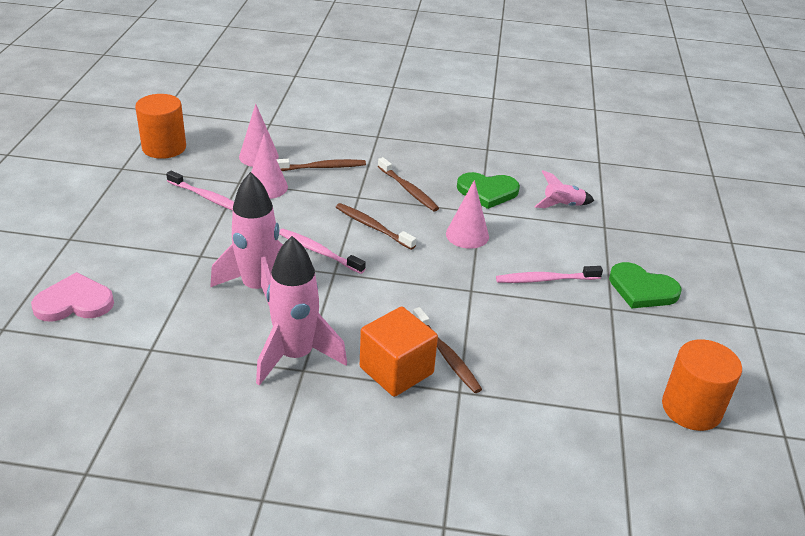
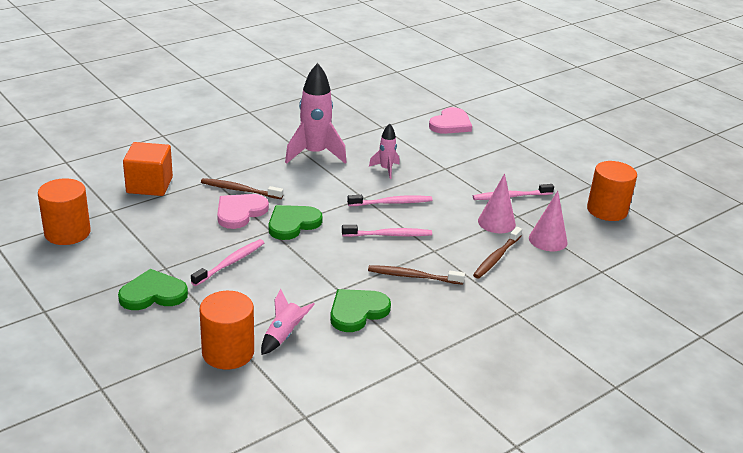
camera: 135 degrees right, 5 degrees down
pink rocket [210,172,283,305] -> pink rocket [369,123,400,179], size x0.52
brown toothbrush [336,203,416,250] -> pink toothbrush [342,225,432,237]
orange cube [360,306,438,397] -> orange cube moved to [123,142,173,196]
pink cone [446,180,489,249] -> none
none -> orange cylinder [199,291,254,369]
none -> pink heart [217,194,269,229]
none -> green heart [269,205,323,240]

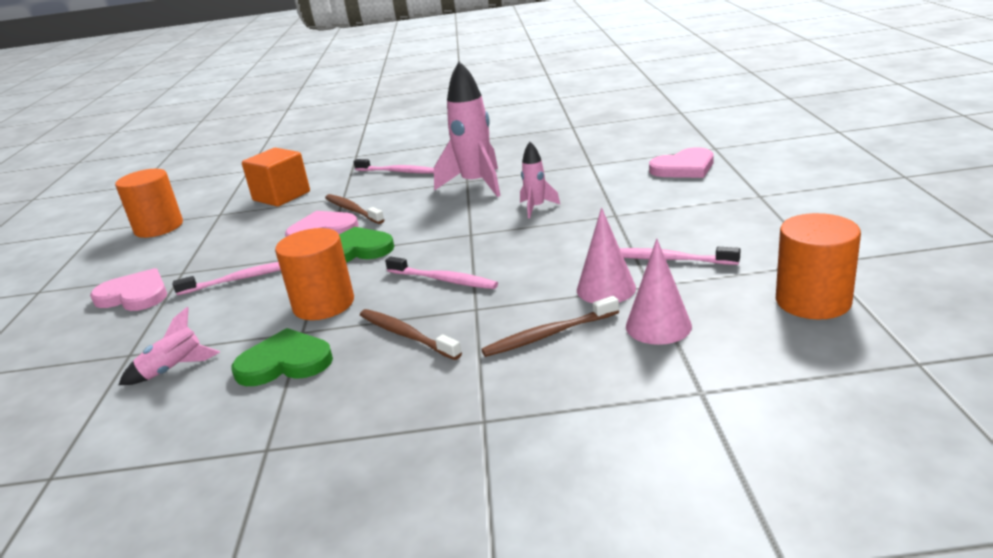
camera: 40 degrees right, 5 degrees down
green heart [118,269,188,310] -> pink heart [90,268,167,311]
orange cylinder [199,291,254,369] -> orange cylinder moved to [275,228,354,320]
pink toothbrush [347,195,432,206] -> pink toothbrush moved to [354,159,434,173]

